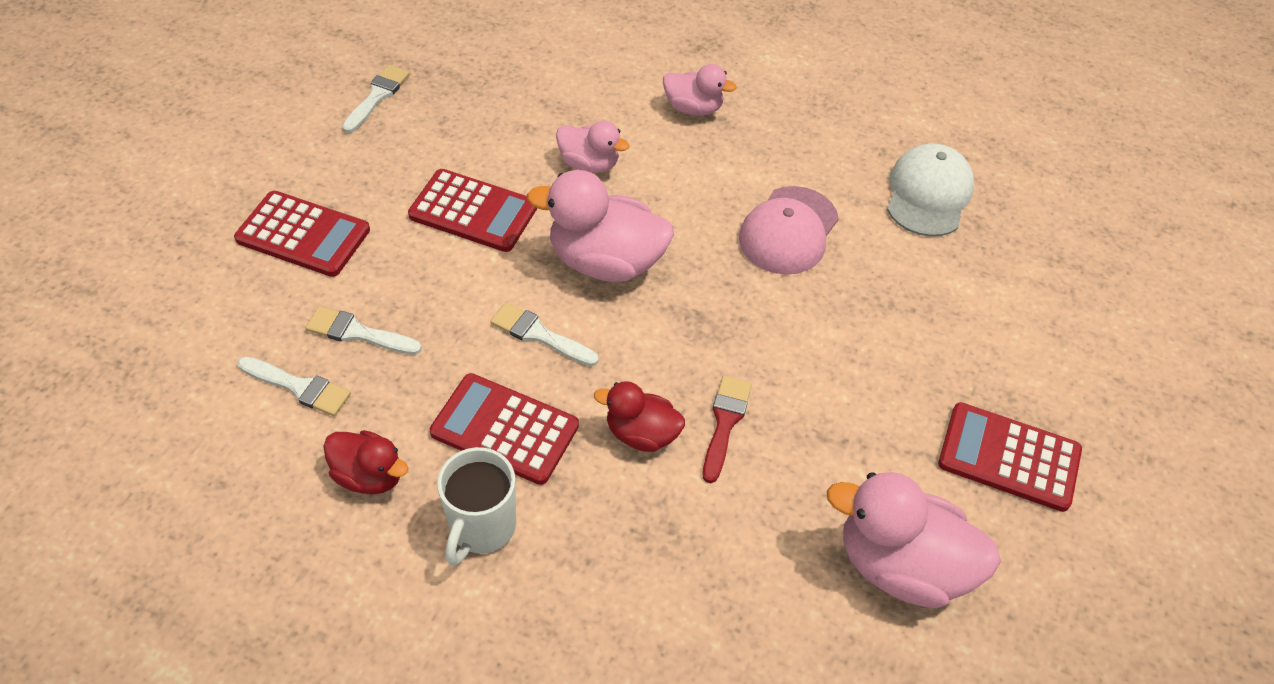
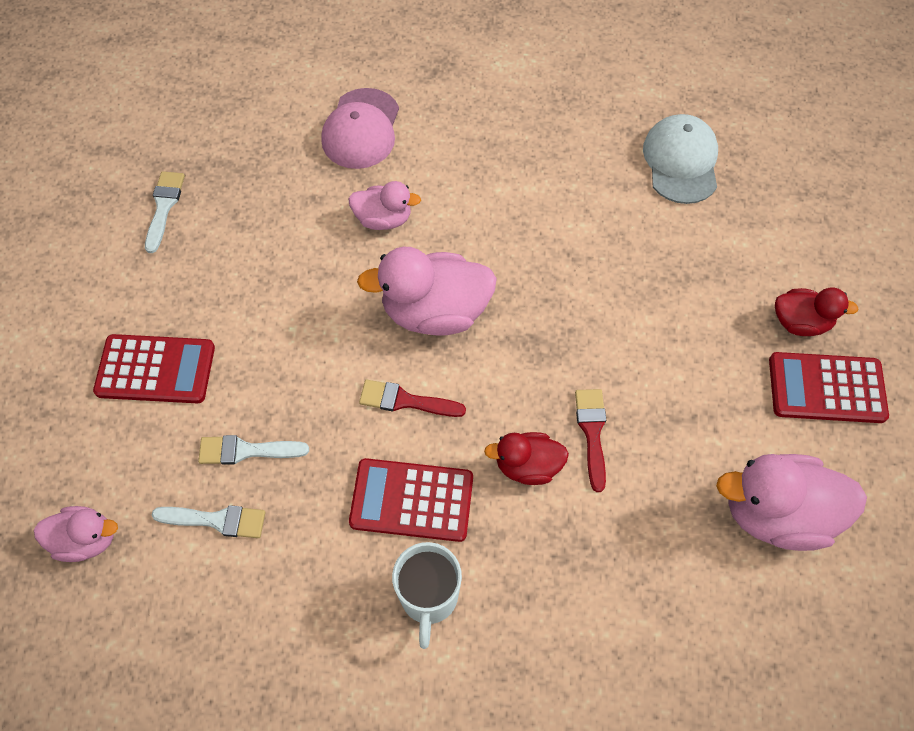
camera: 15 degrees left, 10 degrees up
red duck [323,430,409,494] -> red duck moved to [775,288,859,336]
red calculator [408,169,537,252] -> none
white brush [490,302,599,366] -> red brush [359,380,466,417]
pink duck [663,64,737,116] -> pink duck moved to [34,506,118,562]
pink cap [739,186,839,275] -> pink cap moved to [321,88,399,169]

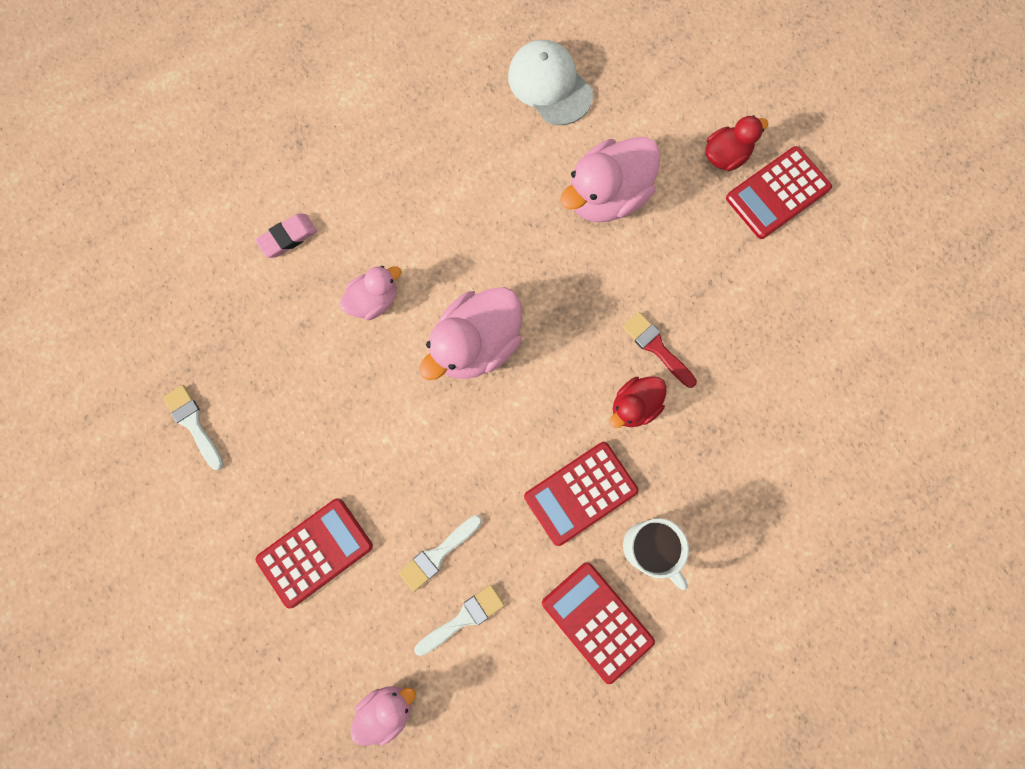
camera: 40 degrees left, 15 degrees up
pink cap [321,88,399,169] -> pink eraser [255,214,317,258]
red brush [359,380,466,417] -> none
pink duck [716,454,867,551] -> pink duck moved to [560,137,661,222]
none -> red calculator [542,562,655,684]

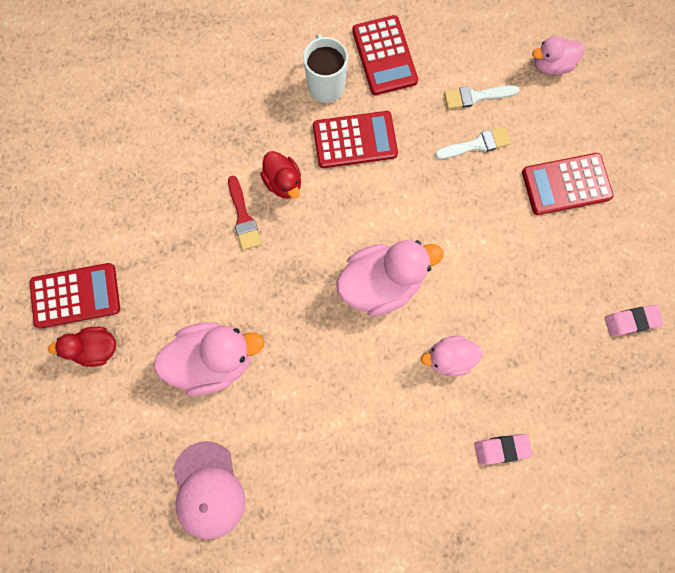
camera: 155 degrees left, 0 degrees up
white brush [163,385,224,470] -> pink eraser [605,305,663,337]
white cap [508,40,593,125] -> pink cap [174,441,245,540]
red duck [610,376,667,428] -> red duck turned 75 degrees clockwise [260,151,301,199]

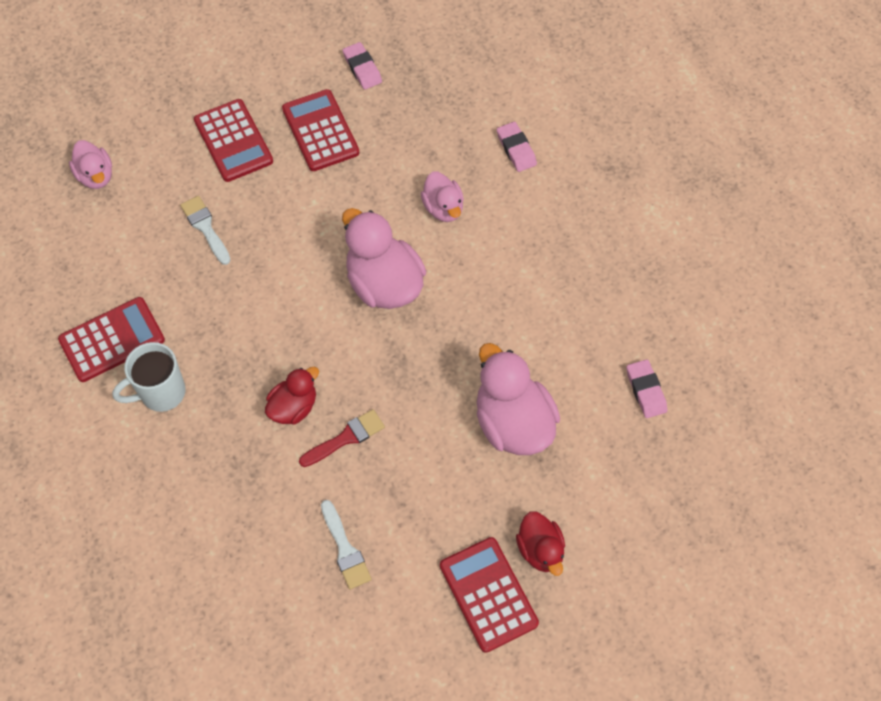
camera: 105 degrees left, 15 degrees down
pink cap [174,441,245,540] -> pink eraser [627,359,667,418]
red calculator [313,111,398,168] -> red calculator moved to [282,89,359,171]
white brush [444,85,519,109] -> white brush moved to [321,500,372,589]

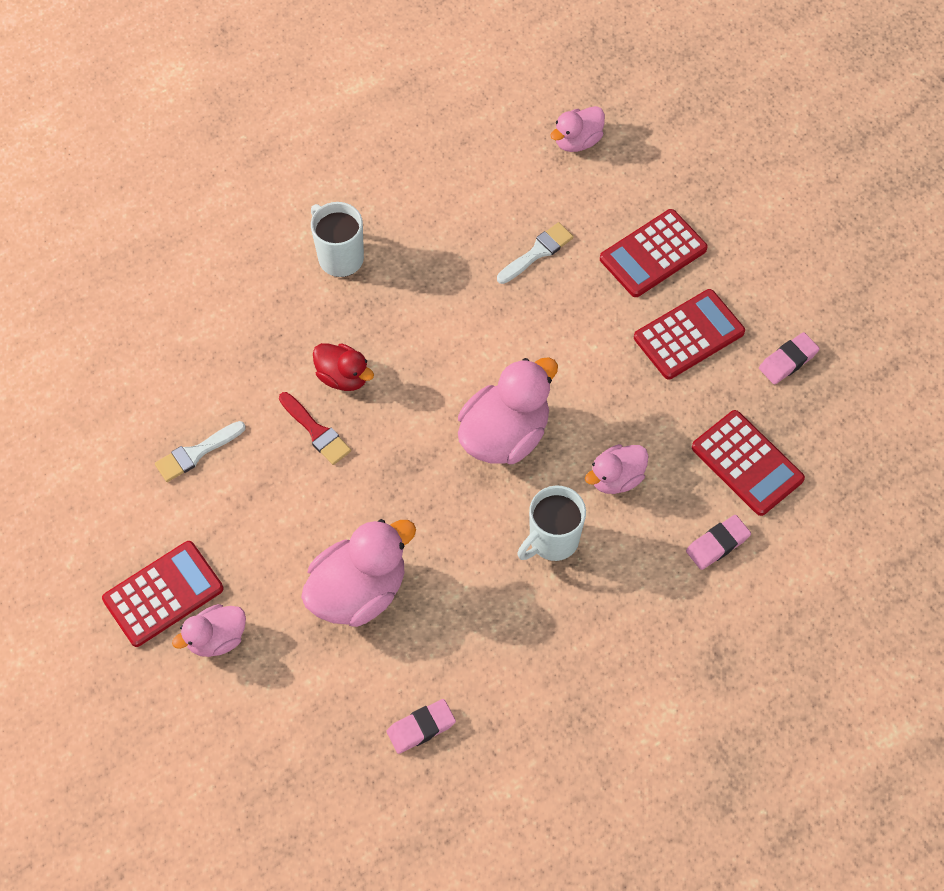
camera: 80 degrees right, 0 degrees up
red calculator [58,297,165,382] -> red calculator moved to [692,410,805,516]
red duck [516,512,565,576] -> pink duck [172,604,246,657]
none -> white mug [517,486,586,561]

